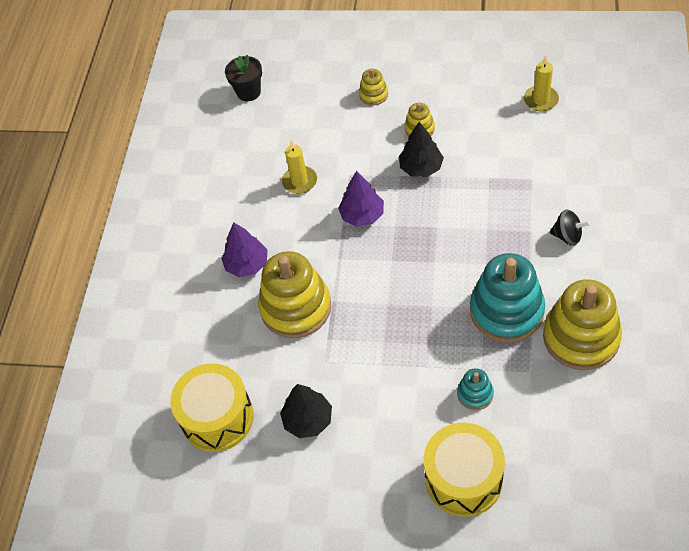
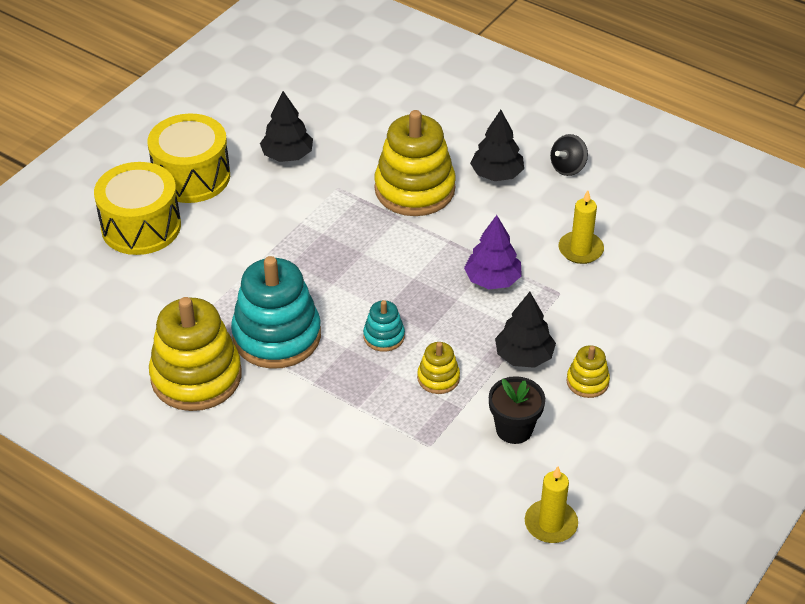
camera: 110 degrees right, 10 degrees down
yellow drum [170,363,254,452] -> yellow drum moved to [147,113,230,203]
purple tree [221,222,268,277] -> black tree [470,110,524,181]
black flower pot [225,55,262,101] -> black flower pot moved to [489,376,545,444]
yellow stacking toy [359,68,388,106] -> yellow stacking toy moved to [417,342,460,394]
turquoise stacking toy [457,368,494,410] -> turquoise stacking toy moved to [363,300,405,352]
black spinning top [550,210,591,246] -> black spinning top moved to [550,134,588,176]

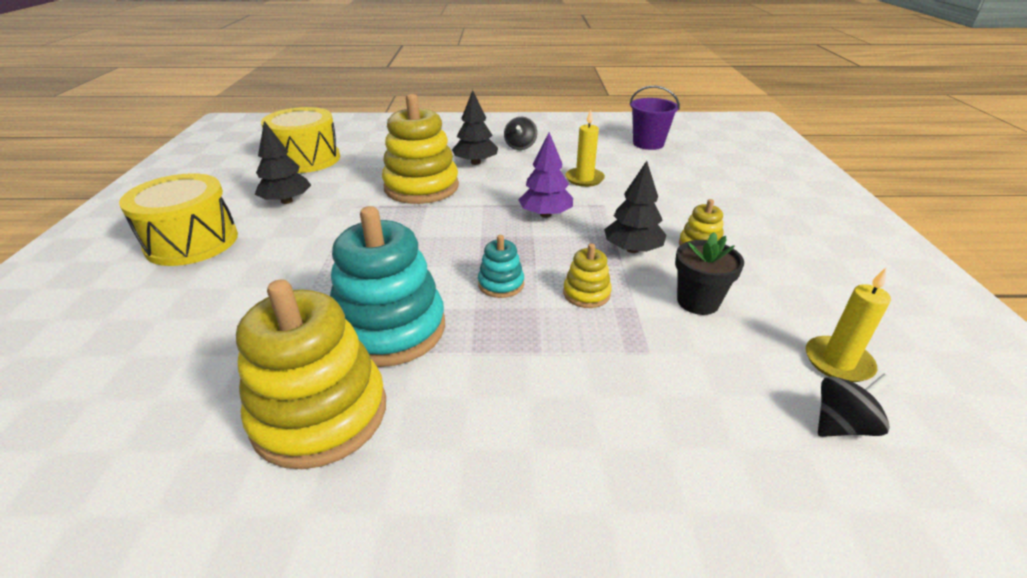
camera: 35 degrees left, 10 degrees down
yellow drum [94,162,181,255] -> yellow drum moved to [261,107,340,173]
none -> purple bucket [630,86,680,150]
none -> black spinning top [818,374,892,437]

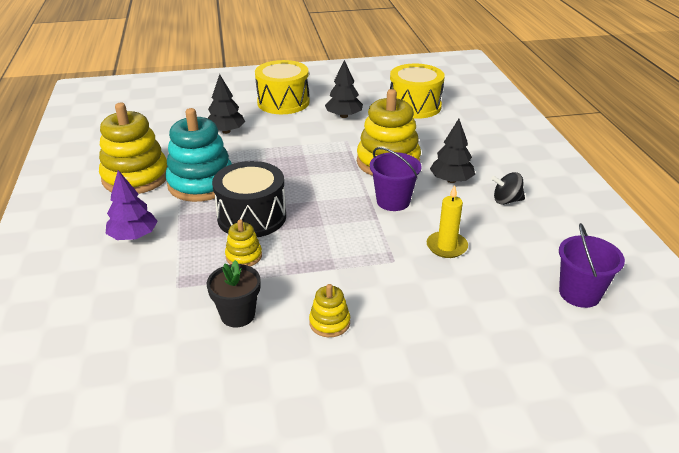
camera: 80 degrees right, 0 degrees up
turquoise stacking toy [478,235,524,298] -> black drum [212,161,286,237]
purple tree [518,132,573,218] -> purple tree moved to [106,170,158,240]
black tree [604,161,667,253] -> black tree moved to [208,74,245,134]
yellow candle [806,268,891,382] -> none
black spinning top [818,374,892,437] -> none
none -> purple bucket [370,147,422,211]

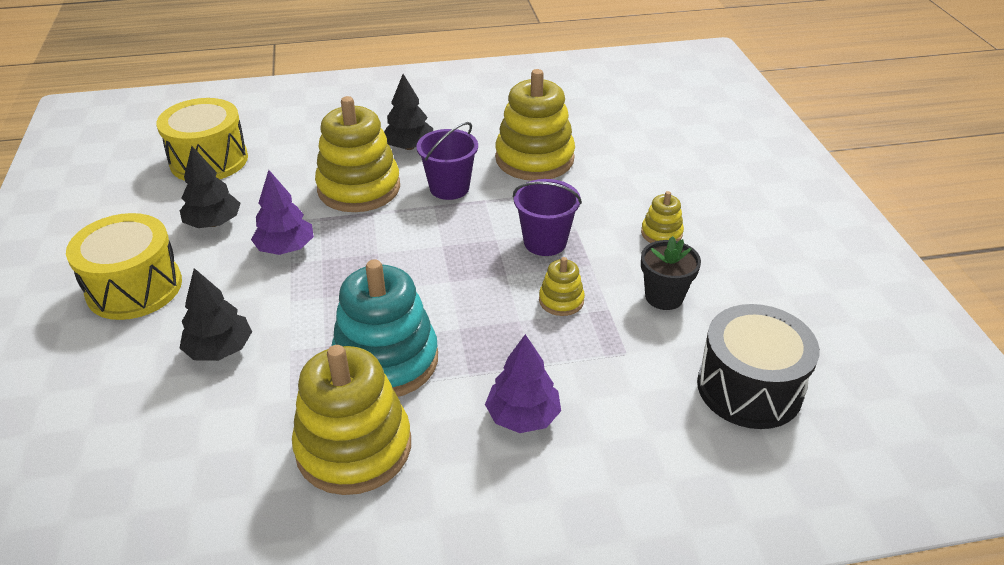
camera: 90 degrees left, 5 degrees up
black drum [212,161,286,237] -> black drum moved to [697,304,820,429]
yellow candle [427,185,468,258] -> yellow stacking toy [495,69,575,181]
black spinning top [491,172,525,205] -> none
purple bucket [559,223,625,308] -> purple bucket moved to [513,179,582,256]
none -> purple tree [251,170,314,255]

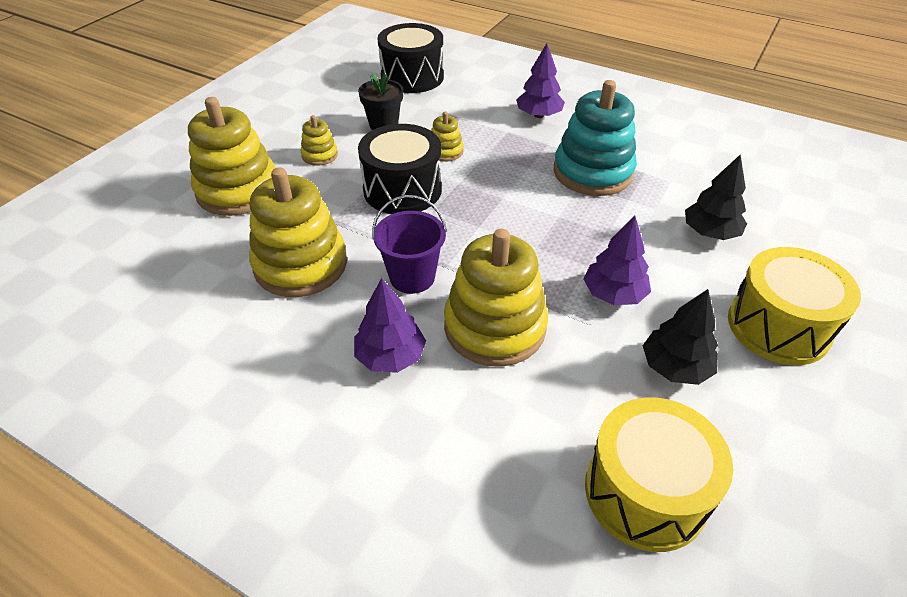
camera: 140 degrees left, 5 degrees up
yellow stacking toy [292,345,411,495] -> yellow stacking toy moved to [188,97,276,216]
black tree [384,74,433,150] -> purple tree [354,278,426,373]
purple bucket [513,179,582,256] -> black drum [358,124,442,214]

